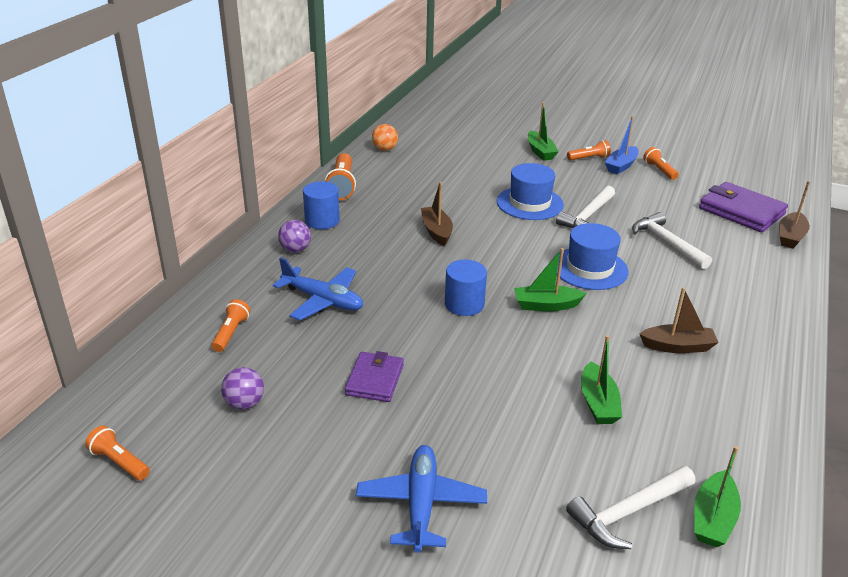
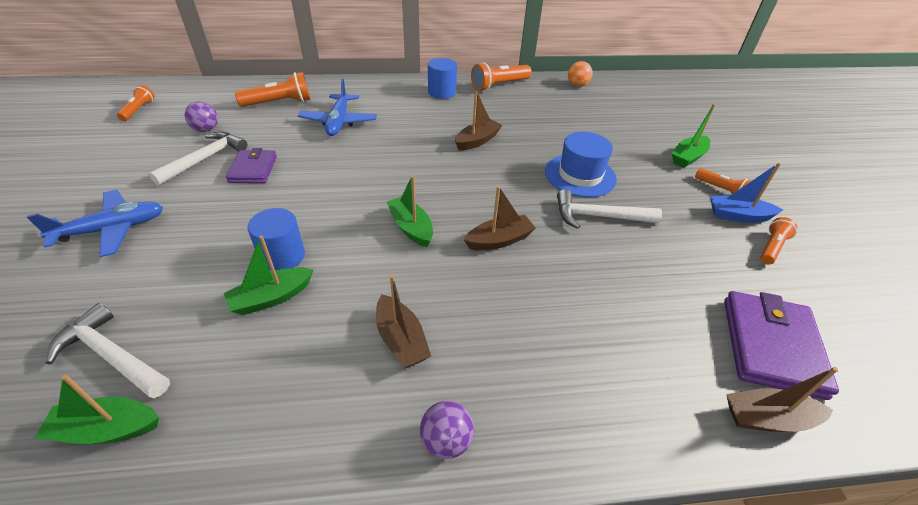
camera: 60 degrees right, 10 degrees up
orange flashlight [211,299,250,352] -> orange flashlight [235,72,310,107], size x1.61
purple ball [278,220,311,252] -> purple ball moved to [420,401,474,459]
purple wallet [345,351,404,402] -> purple wallet turned 75 degrees counterclockwise [226,148,277,183]
blue cylinder [445,260,487,316] -> blue cylinder moved to [247,208,305,271]
blue hat [557,223,629,290] -> brown boat [464,186,536,250]
white hammer [632,212,712,269] -> white hammer moved to [149,131,247,186]

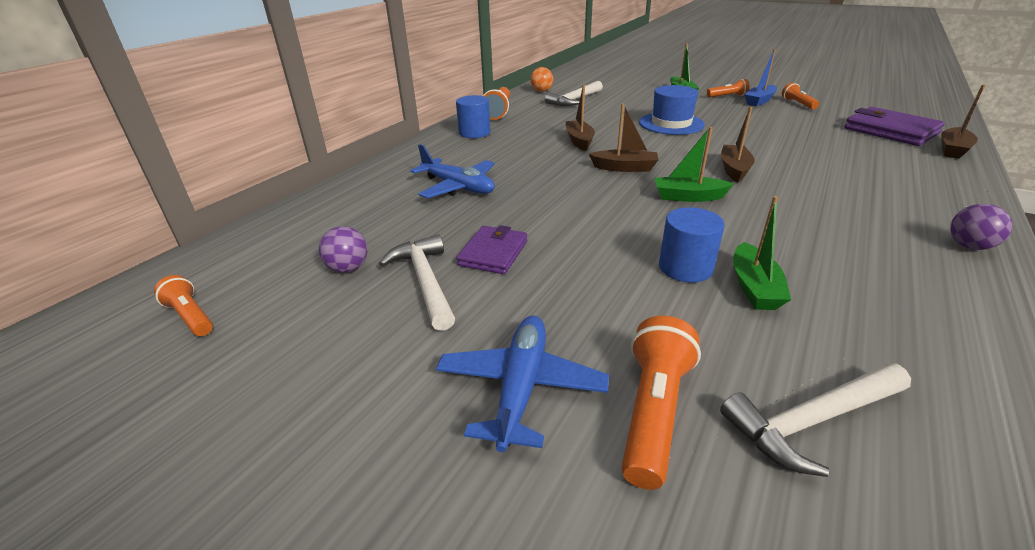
camera: 50 degrees left, 10 degrees down
green boat [34,374,159,444] -> none
purple wallet [226,148,277,183] -> purple wallet turned 75 degrees clockwise [456,225,527,274]
orange flashlight [235,72,310,107] -> orange flashlight moved to [621,316,701,490]
brown boat [376,275,431,368] -> brown boat moved to [589,104,658,172]
white hammer [557,189,662,229] -> white hammer moved to [545,81,603,106]

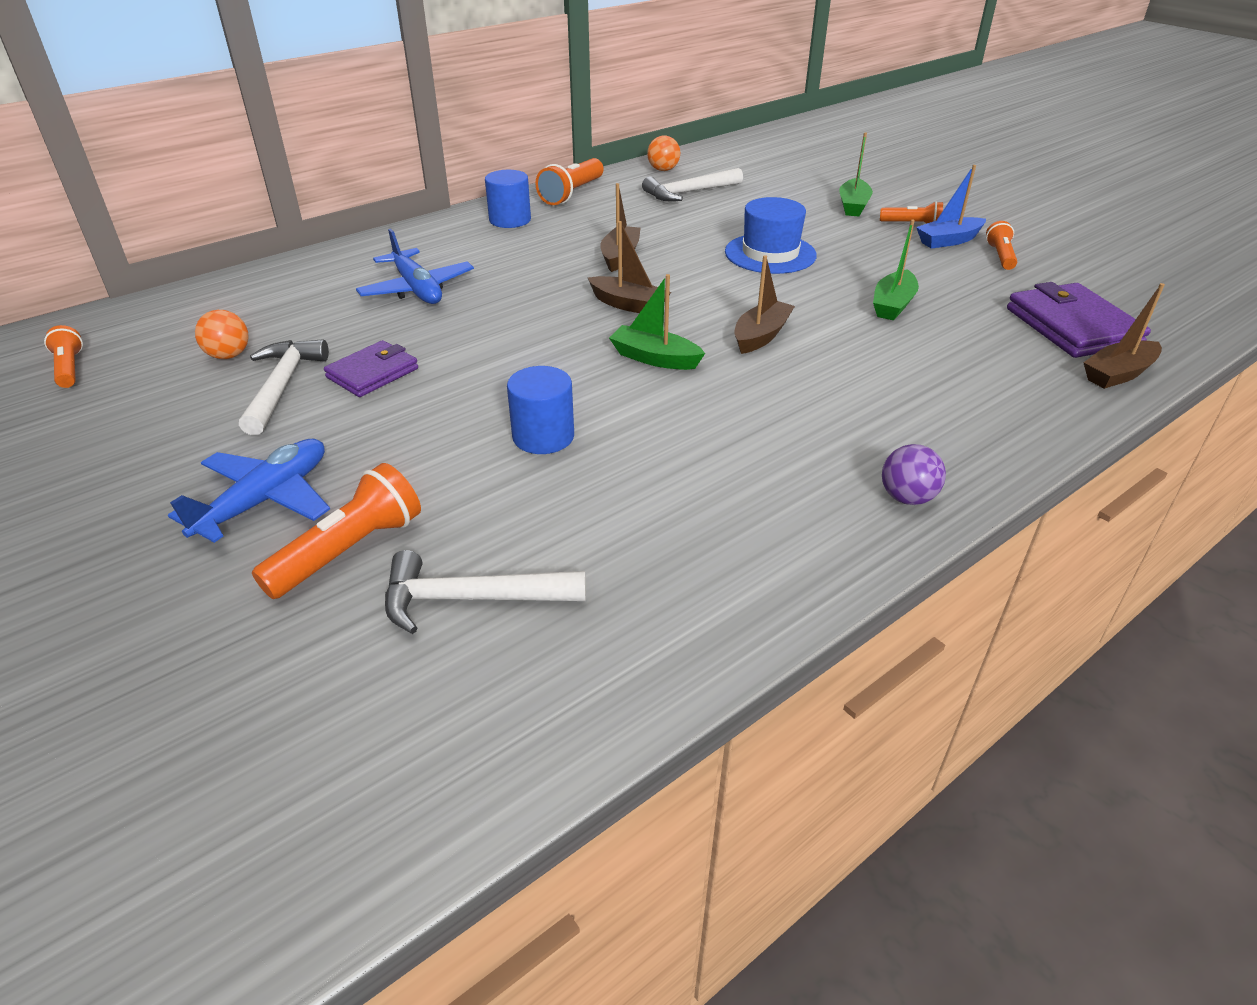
camera: 20 degrees right, 5 degrees up
purple ball [319,226,368,273] -> orange ball [195,310,249,359]
green boat [733,196,791,310] -> green boat moved to [873,220,919,321]

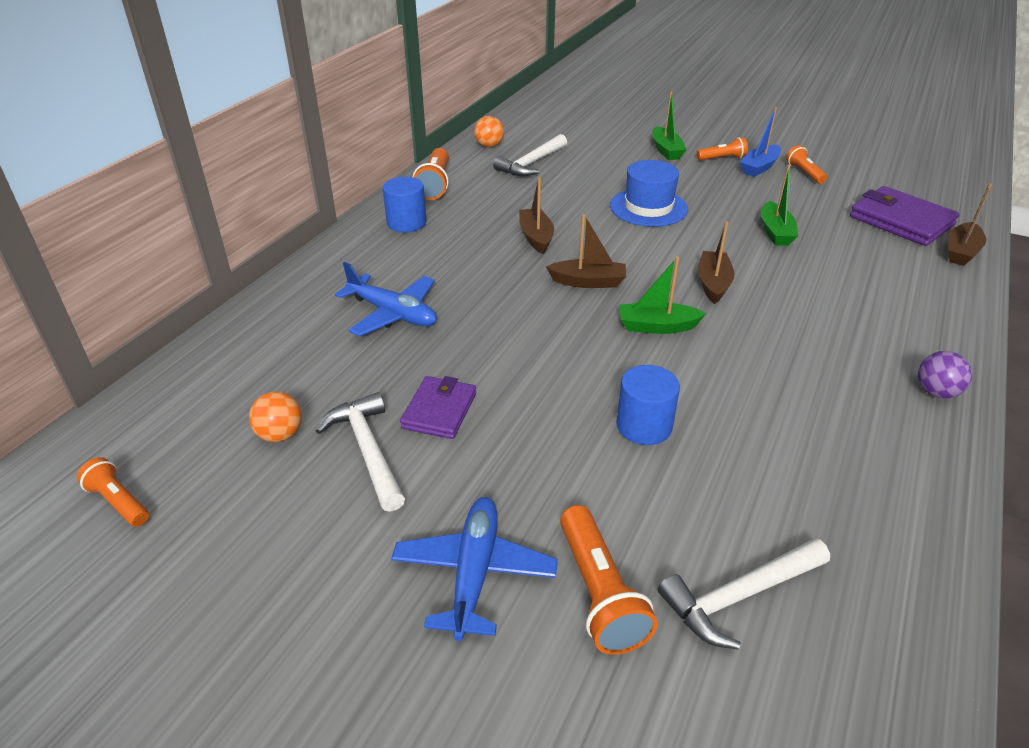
camera: 25 degrees left, 0 degrees up
orange flashlight [252,463,421,599] -> orange flashlight turned 150 degrees clockwise [560,505,658,655]

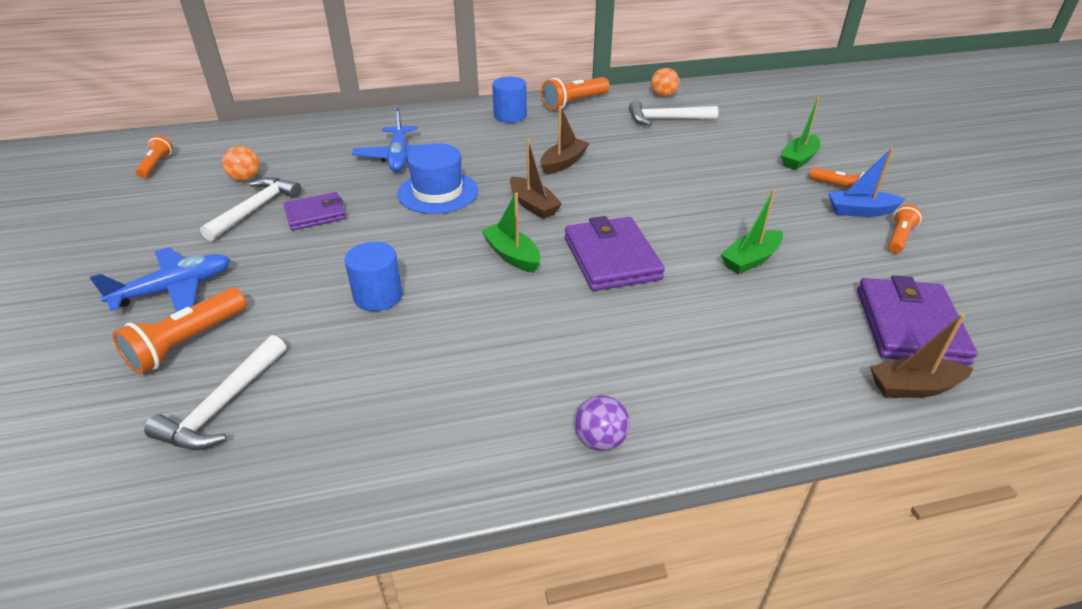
camera: 50 degrees right, 0 degrees up
blue hat [610,160,688,227] -> blue hat moved to [397,143,478,214]
white hammer [658,538,830,650] -> white hammer turned 90 degrees counterclockwise [144,335,286,450]
brown boat [698,221,735,304] -> purple wallet [565,216,665,291]

